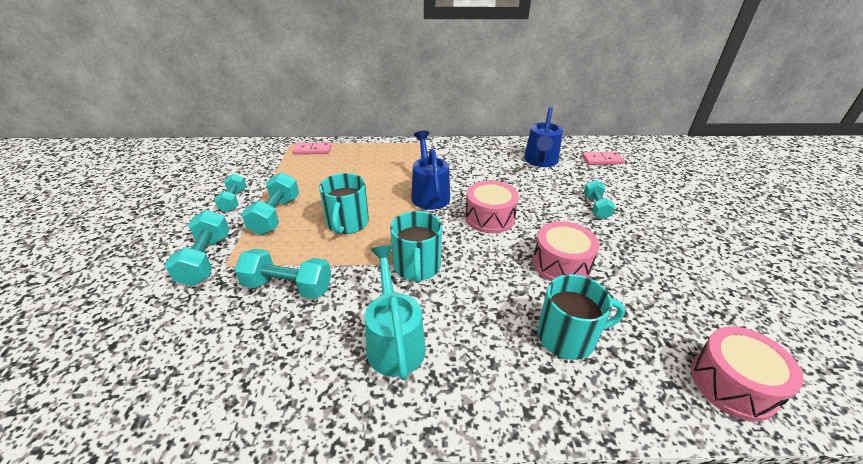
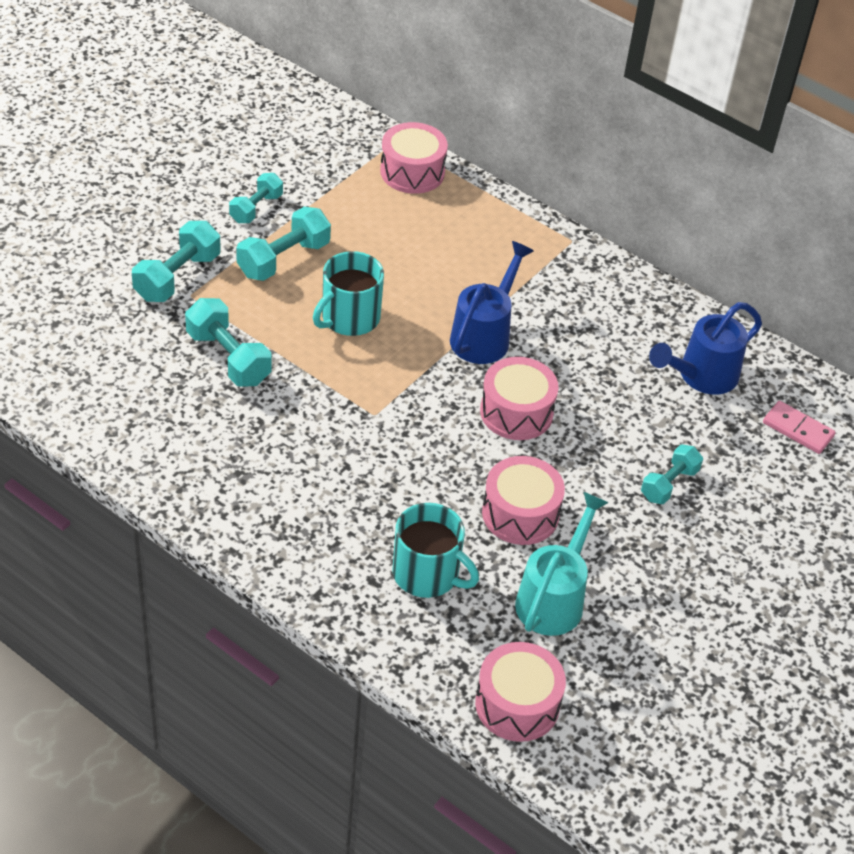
camera: 35 degrees right, 10 degrees up
pink domino [292,142,331,154] -> pink drum [380,122,448,194]
turquoise watering can [365,245,426,380] -> turquoise watering can moved to [515,492,609,636]
turquoise mug [390,211,442,283] -> none

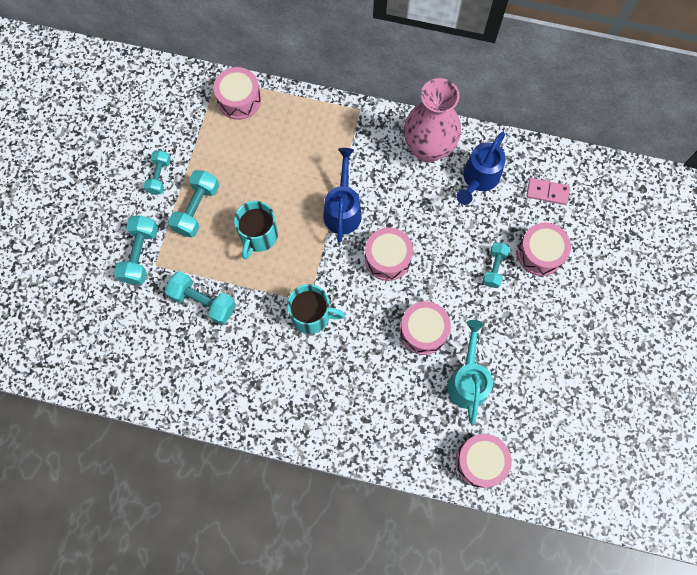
camera: 20 degrees left, 25 degrees up
turquoise mug [392,503,479,598] -> turquoise mug moved to [287,284,345,334]
none -> pink vase [404,78,461,163]
none -> pink drum [517,223,571,276]

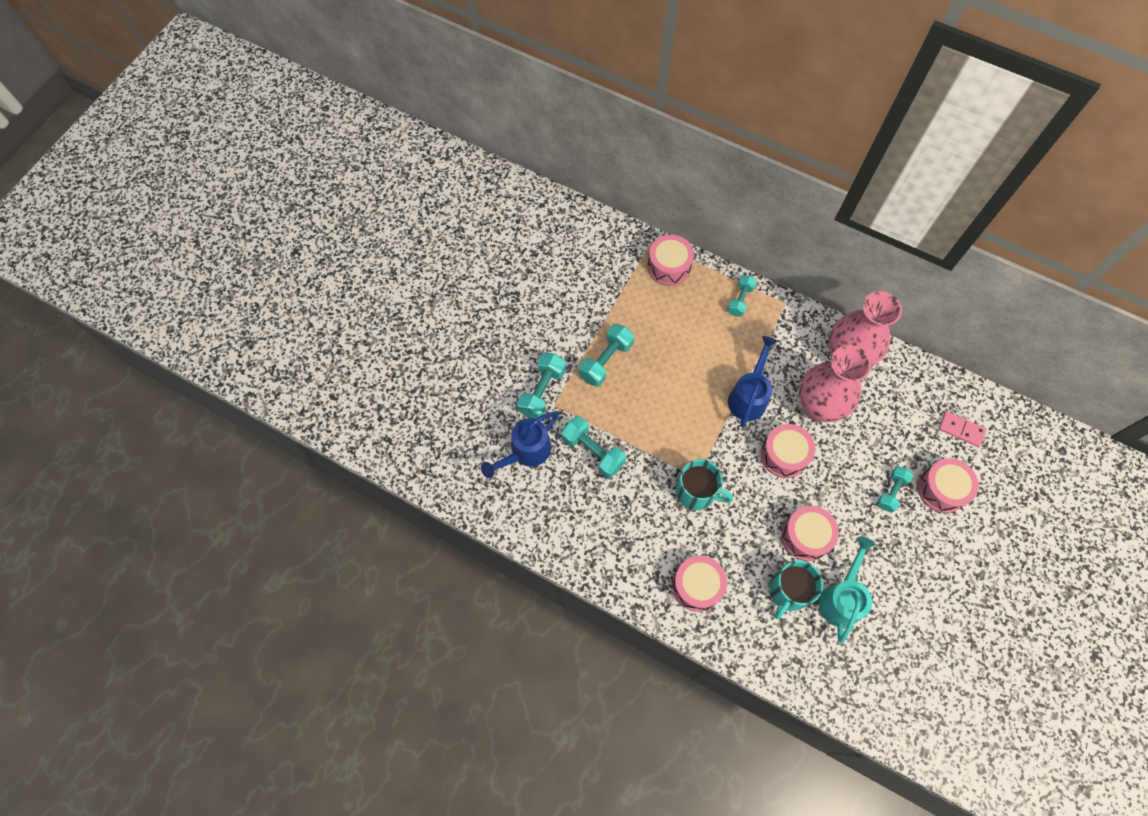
camera: 15 degrees right, 5 degrees down
turquoise dumbbell [144,150,171,195] -> turquoise dumbbell moved to [728,275,757,317]
turquoise mug [234,201,278,259] -> turquoise mug moved to [769,560,823,619]
blue watering can [456,132,506,205] -> blue watering can moved to [481,412,559,478]
pink drum [456,434,512,488] -> pink drum moved to [672,556,727,612]
none -> pink vase [799,345,871,422]

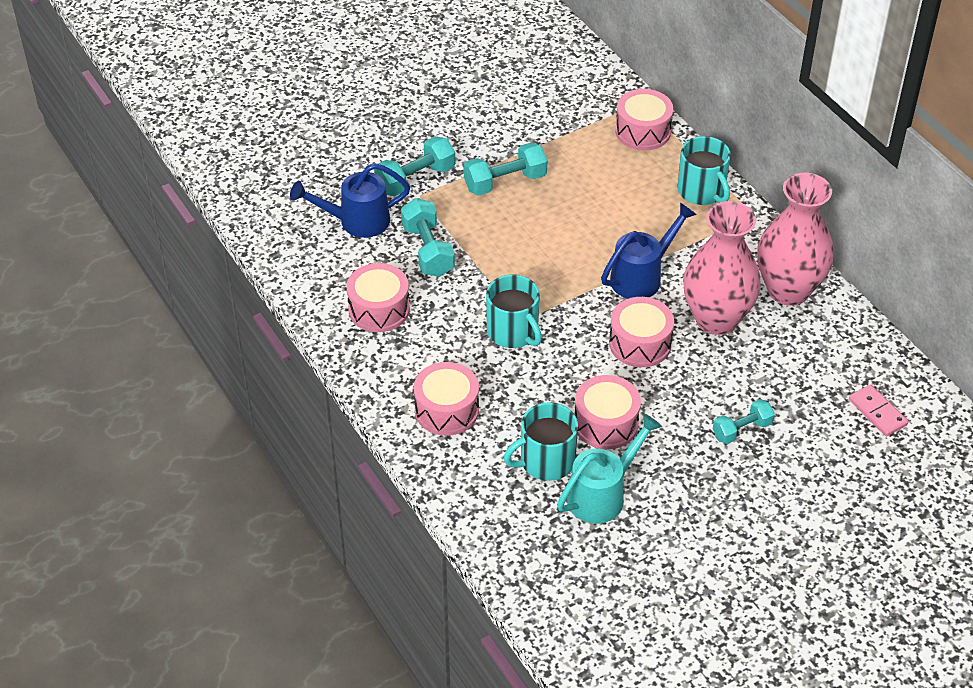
camera: 30 degrees right, 20 degrees down
turquoise dumbbell [728,275,757,317] -> turquoise mug [678,136,731,205]
pink drum [918,458,979,513] -> pink drum moved to [346,263,410,332]

